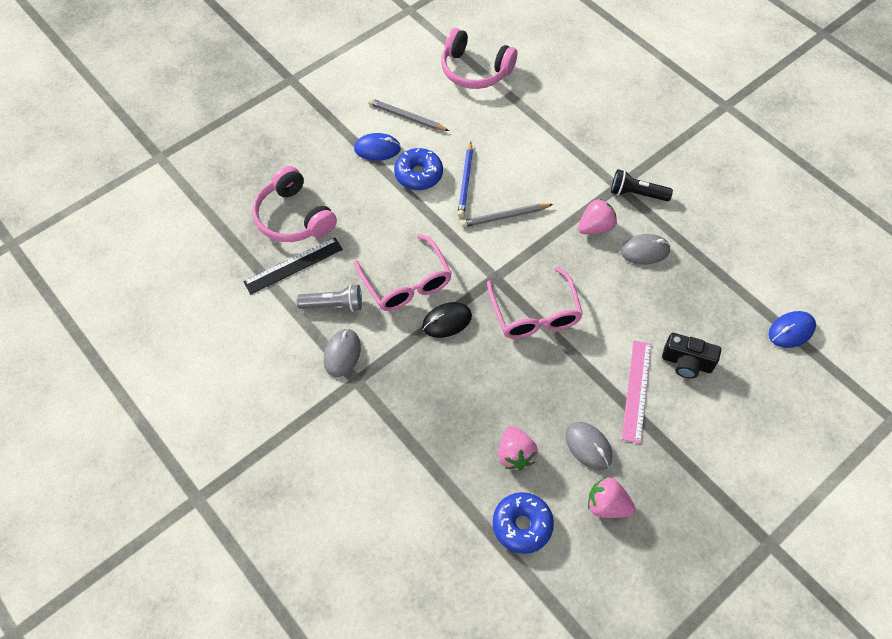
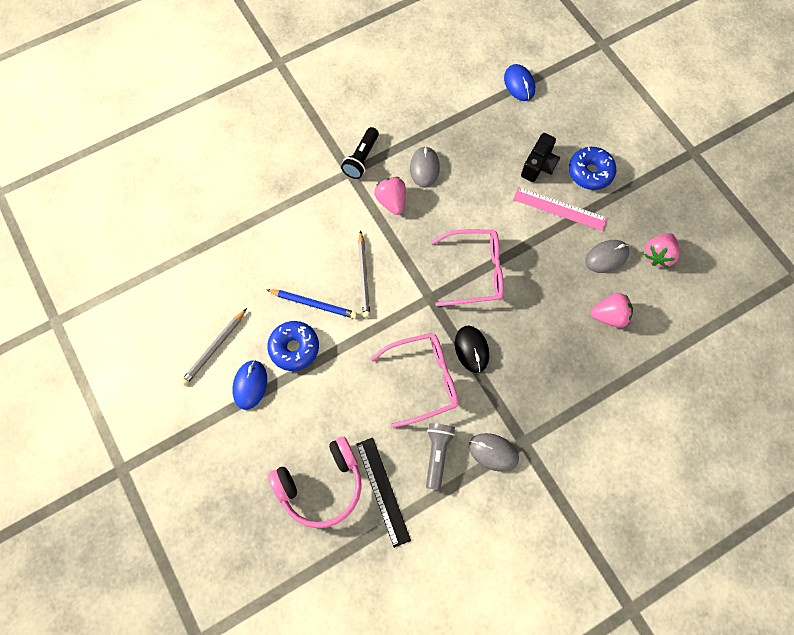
camera: 80 degrees left, 10 degrees up
pink headphones [441,28,517,89] -> none
blue donut [493,492,554,554] -> blue donut moved to [569,147,616,190]

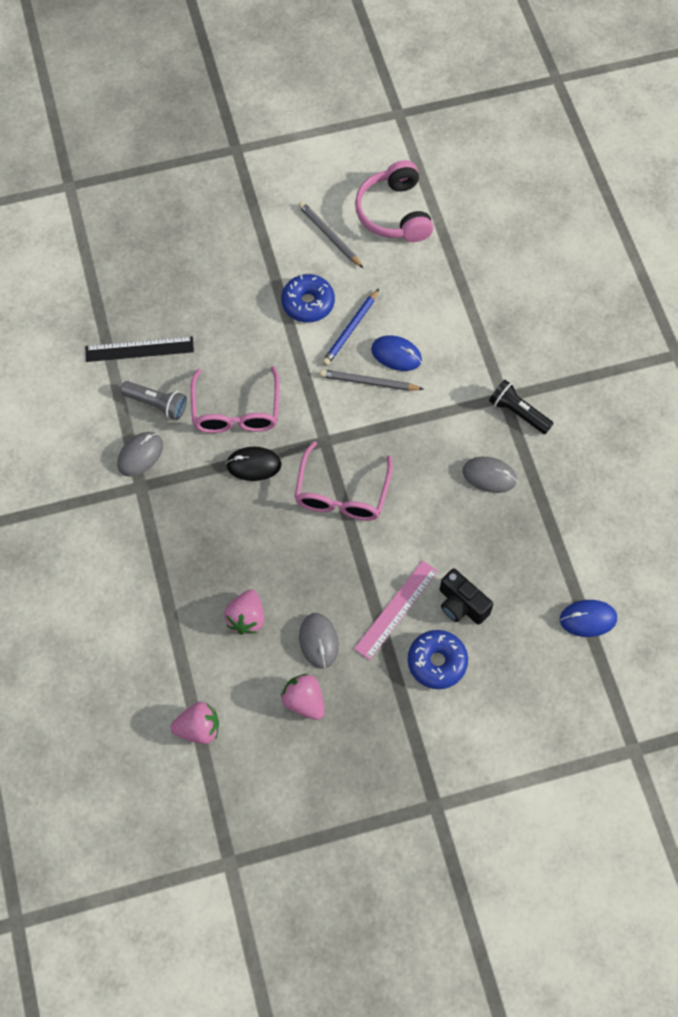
camera: 105 degrees right, 5 degrees down
blue mouse [232,360,267,410] -> blue mouse moved to [371,335,422,371]
pink headphones [268,437,362,528] -> pink headphones moved to [355,160,433,242]
pink strawberry [374,177,406,215] -> pink strawberry moved to [170,702,219,744]

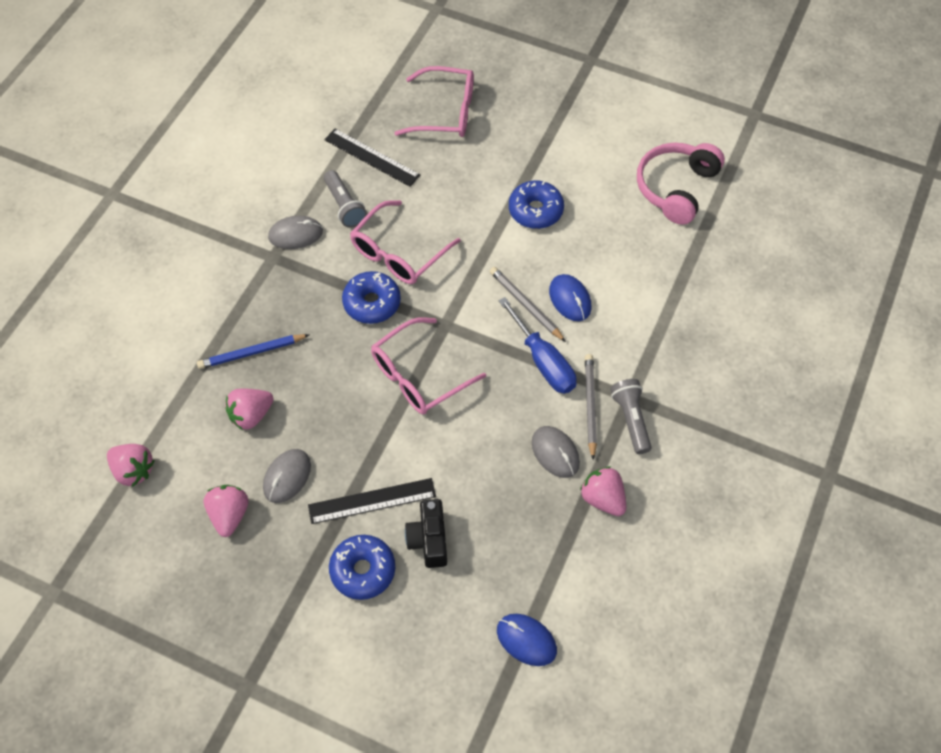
camera: 40 degrees right, 5 degrees down
black mouse [226,447,282,481] -> blue donut [342,271,401,324]
grey pencil [298,201,363,268] -> grey pencil moved to [585,354,597,460]
blue pencil [322,288,379,366] -> blue pencil moved to [197,334,309,369]
pink ruler [354,560,438,660] -> black ruler [308,478,436,524]
black flashlight [489,380,554,434] -> grey flashlight [610,379,652,454]
none -> pink glasses [394,66,474,137]
none -> blue screwdriver [498,297,576,394]
none -> pink strawberry [580,467,626,516]

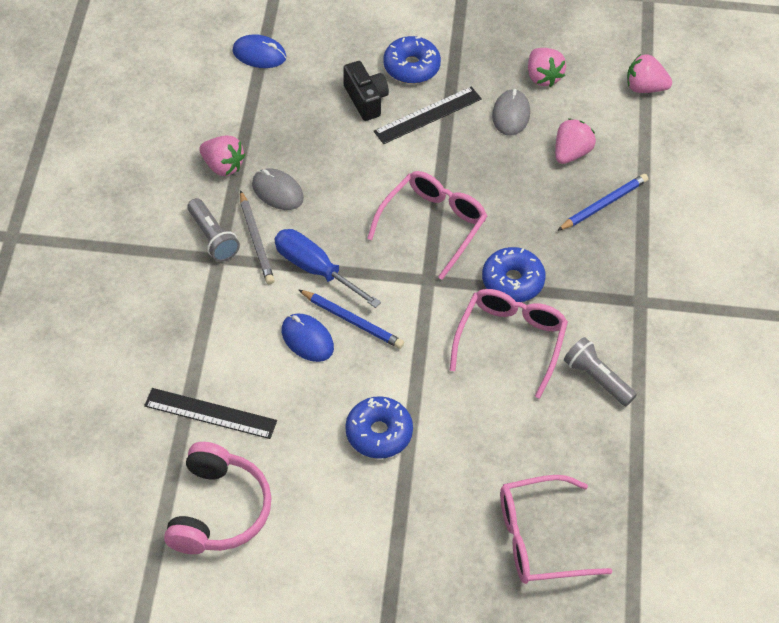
camera: 160 degrees right, 5 degrees down
grey mouse [268,216,323,249] -> none
black ruler [324,129,420,187] -> black ruler moved to [144,388,277,439]
grey pencil [490,267,566,342] -> blue pencil [299,290,404,349]

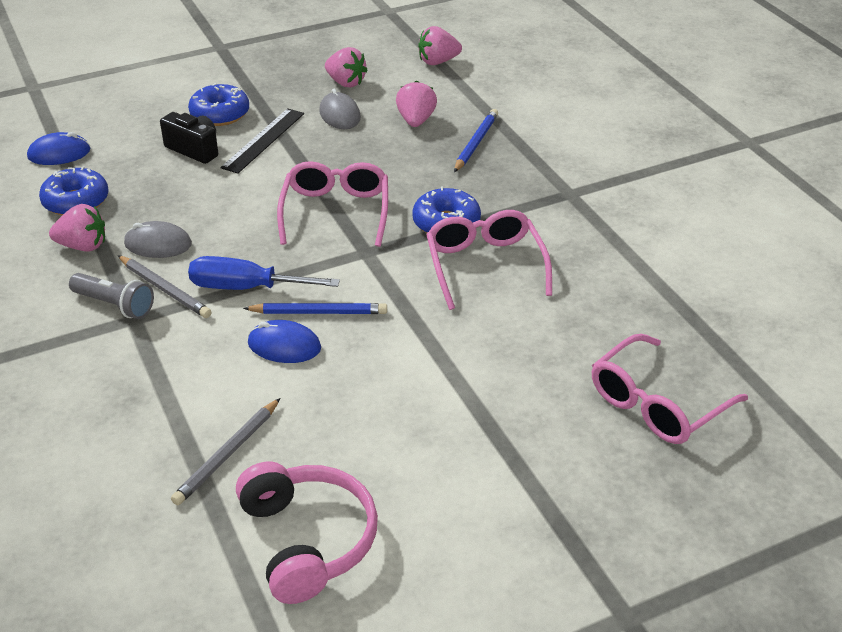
camera: 30 degrees left, 15 degrees down
black ruler [144,388,277,439] -> grey pencil [171,398,280,505]
blue donut [345,396,413,459] -> blue donut moved to [39,166,108,215]
grey flashlight [564,337,637,406] -> none

